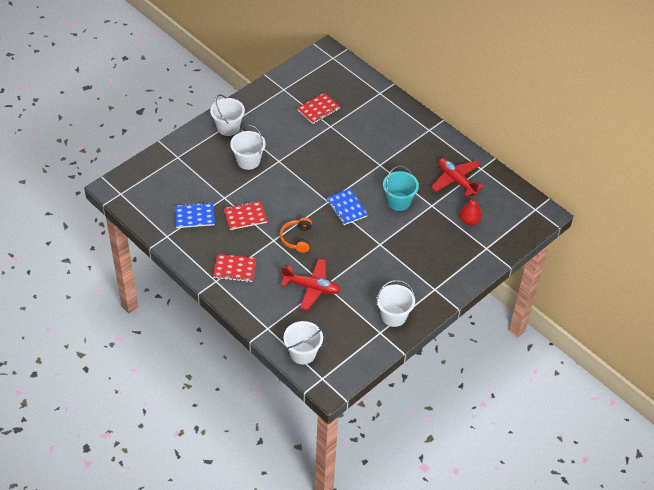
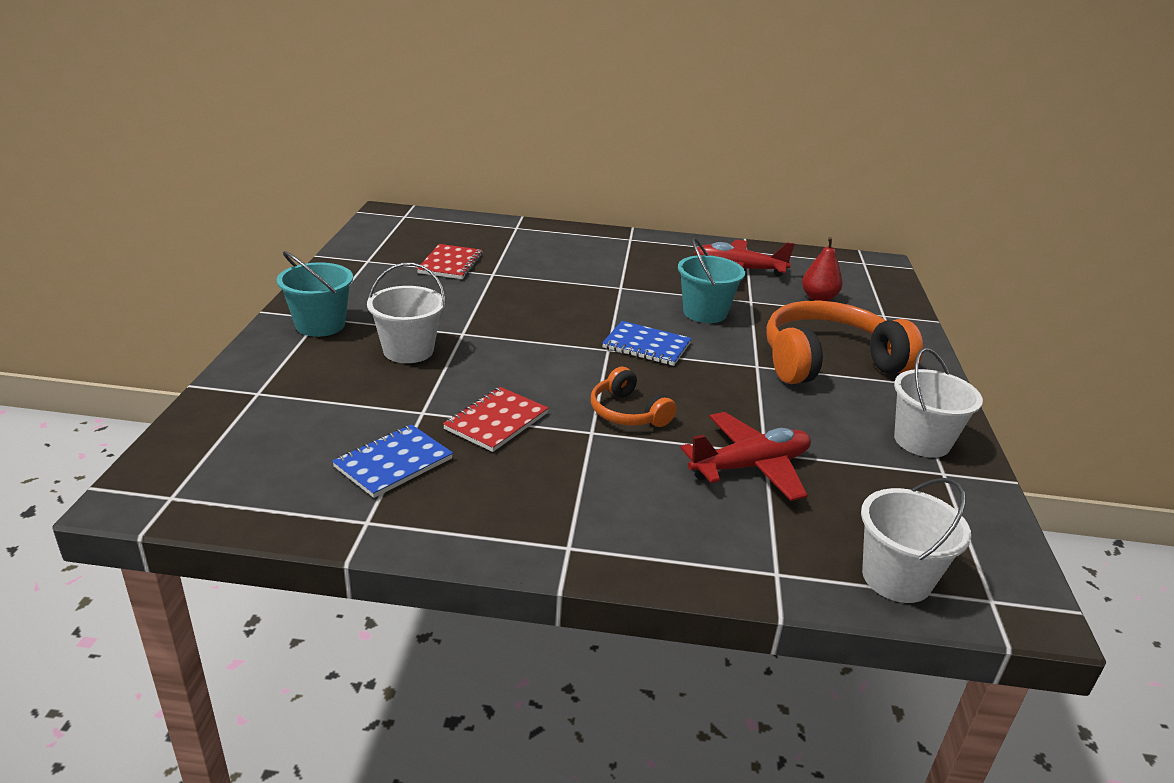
camera: 40 degrees left, 20 degrees down
white bucket [210,94,245,136] -> turquoise bucket [277,251,353,337]
red notebook [213,254,256,282] -> none
none -> orange headphones [766,301,923,384]

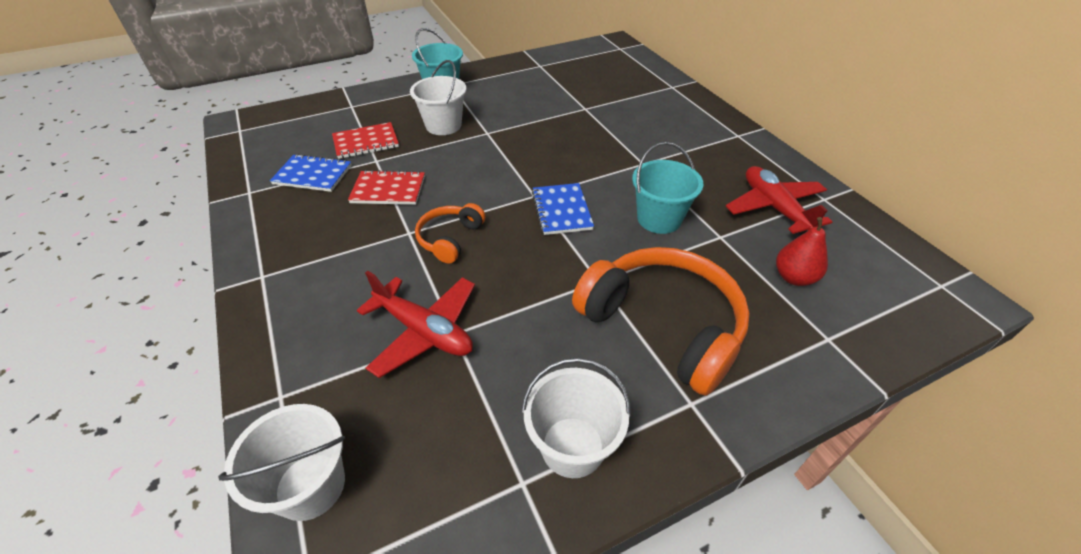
camera: 60 degrees right, 15 degrees up
red notebook [417,244,483,279] -> red notebook moved to [332,122,399,159]

